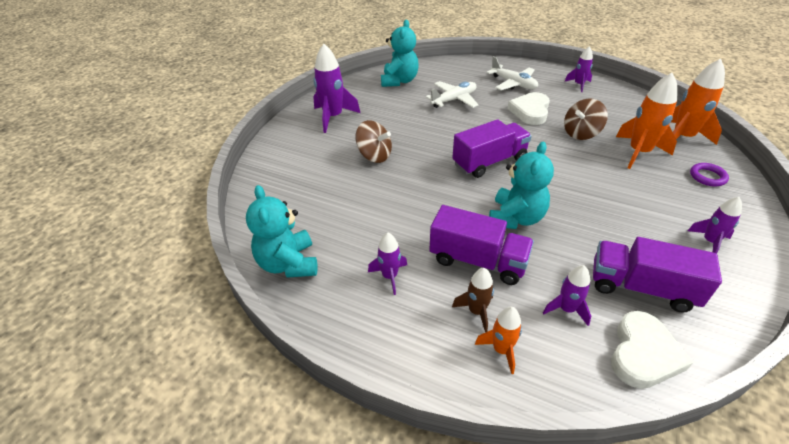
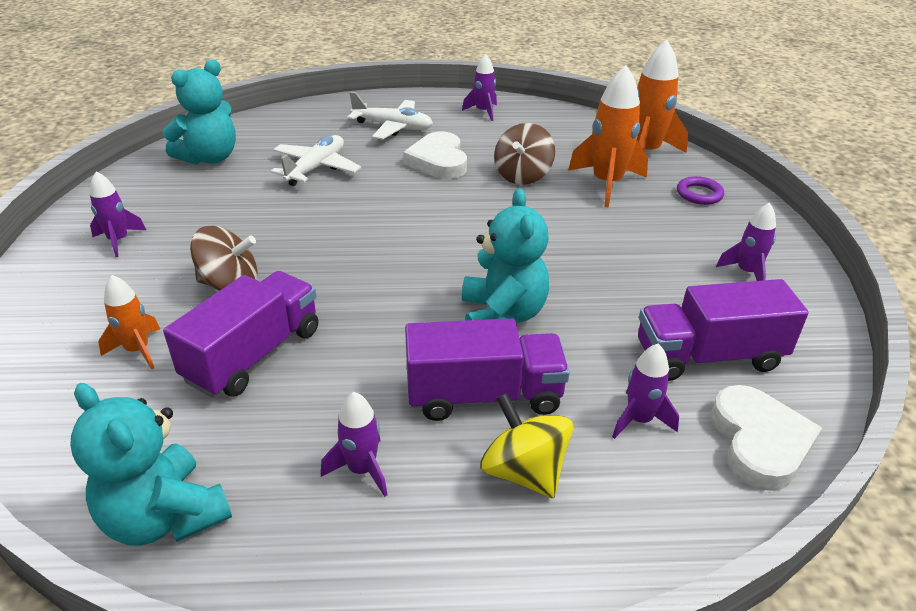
camera: 30 degrees left, 5 degrees down
purple rocket [313,44,360,133] -> purple rocket [90,171,146,257], size x0.57
turquoise teddy bear [381,20,419,87] -> turquoise teddy bear turned 60 degrees clockwise [163,60,236,165]
purple truck [452,119,532,178] -> purple truck moved to [163,271,318,398]
brown rocket [452,268,494,333] -> yellow spinning top [480,393,573,498]
orange rocket [475,307,522,374] -> orange rocket moved to [98,275,160,369]

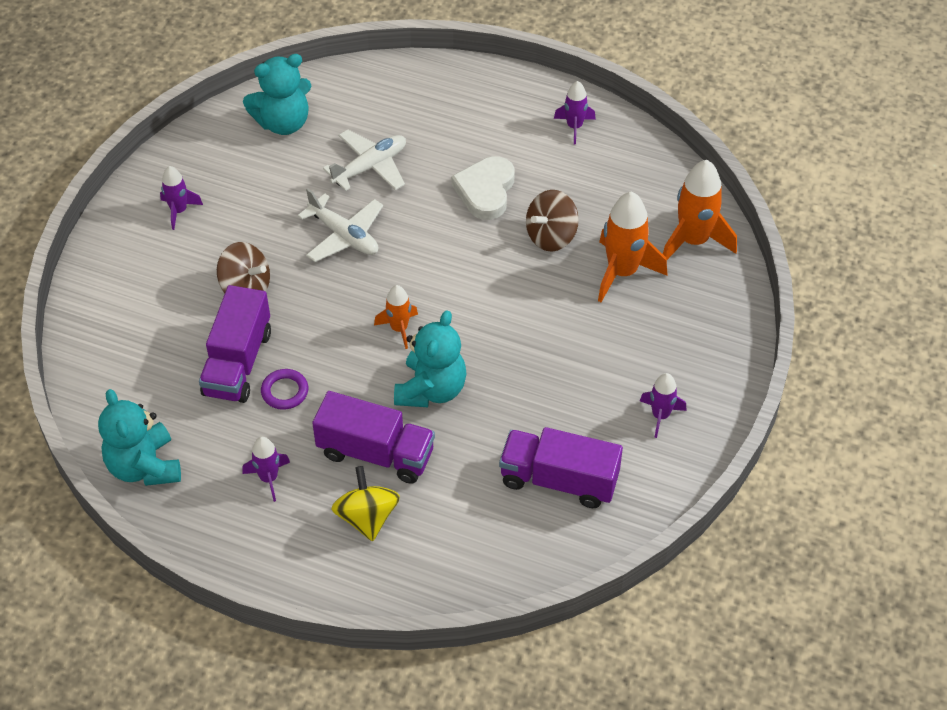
camera: 25 degrees right, 15 degrees up
orange rocket [98,275,160,369] -> orange rocket moved to [374,285,418,349]
purple truck [163,271,318,398] -> purple truck turned 135 degrees clockwise [199,285,271,403]
white plane [347,92,433,140] -> white plane moved to [298,188,383,262]
purple rocket [612,344,679,439] -> none
purple ring [677,176,724,205] -> purple ring moved to [261,369,308,410]
white heart [711,385,822,491] -> none

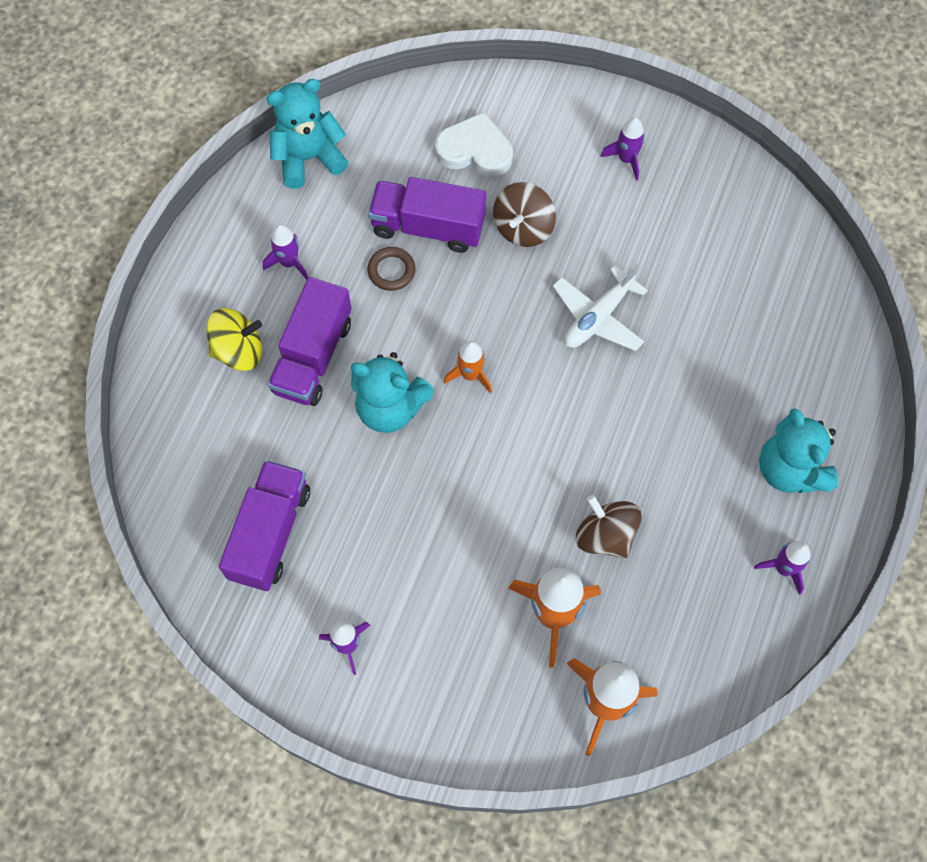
camera: 90 degrees right, 15 degrees up
turquoise teddy bear [243,54,311,135] -> turquoise teddy bear moved to [759,408,838,493]
purple ring [261,369,308,410] -> brown ring [367,247,416,291]
white plane [323,130,406,191] -> none
white heart [451,156,514,220] -> white heart moved to [435,112,513,177]

